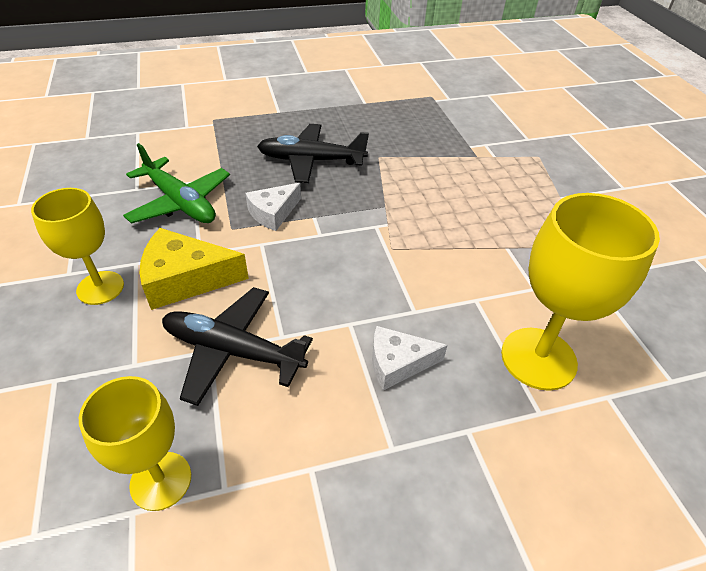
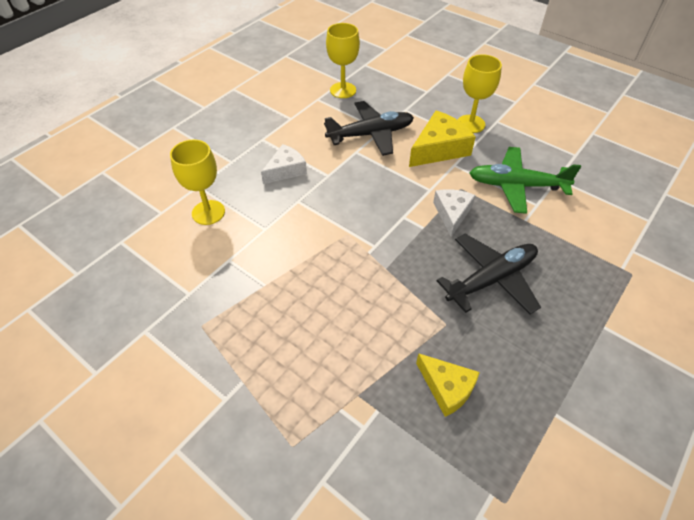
camera: 145 degrees right, 5 degrees up
yellow goblet [501,193,660,391] -> yellow goblet [170,139,225,225], size x0.66
none -> yellow cheese [416,353,480,417]

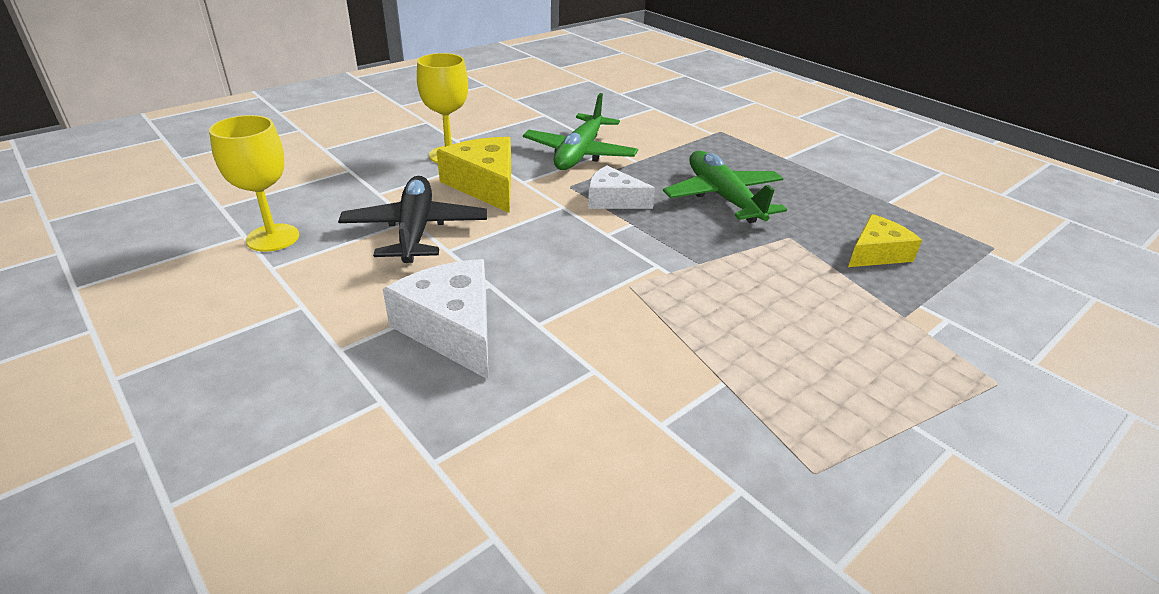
camera: 80 degrees left, 15 degrees down
yellow goblet [170,139,225,225] -> none
white cheese [261,144,307,184] -> white cheese [383,259,489,380], size x1.52
black plane [437,234,541,314] -> green plane [663,151,787,223]

